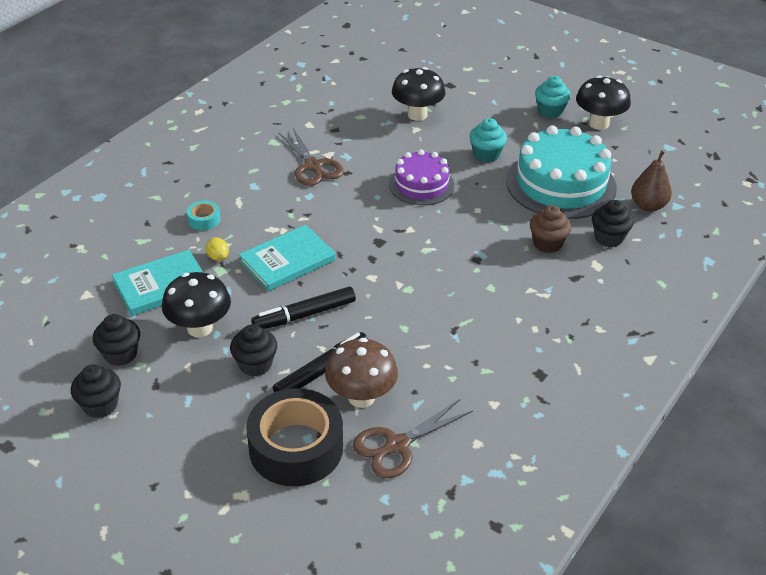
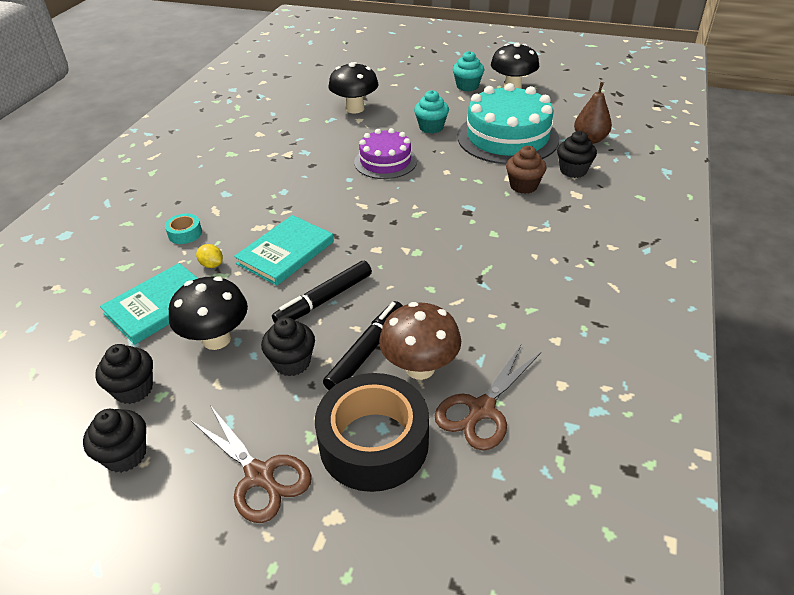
camera: 15 degrees left, 0 degrees up
brown scissors [279,128,344,186] -> brown scissors moved to [190,405,312,523]

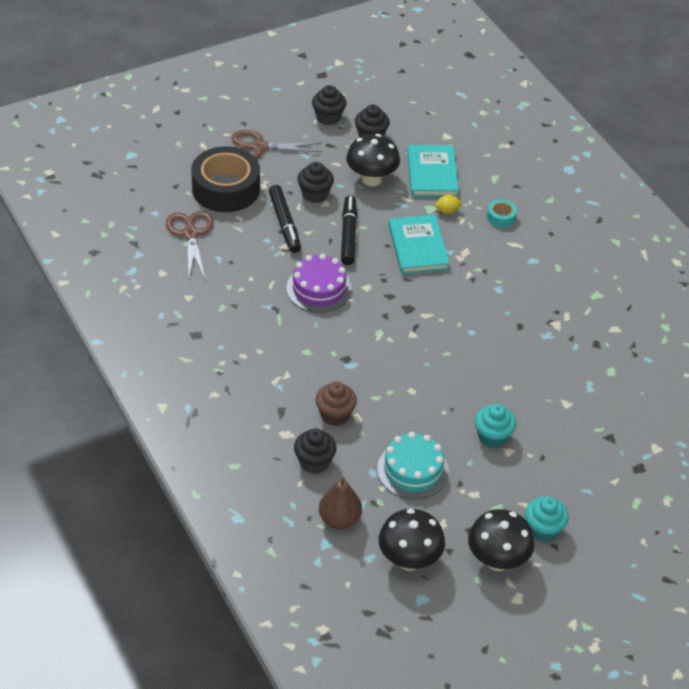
camera: 130 degrees right, 5 degrees up
black mushroom [329,62,378,114] -> black mushroom moved to [379,509,445,571]
purple cake [354,128,417,179] -> purple cake moved to [286,254,352,313]
brown mushroom [379,302,461,380] -> none
turquoise cake [457,83,559,164] -> turquoise cake [377,432,449,500], size x0.60

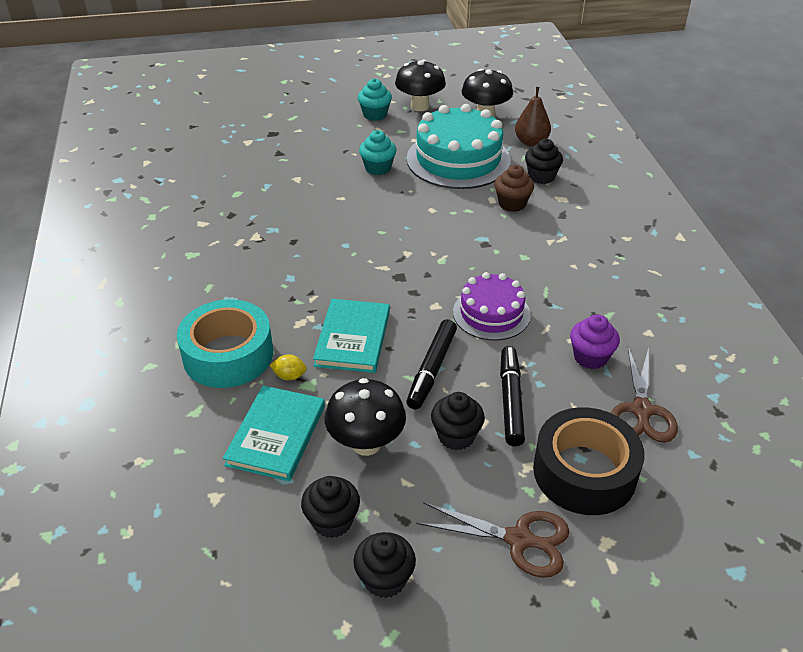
camera: 160 degrees left, 5 degrees down
turquoise cake [377,432,449,500] -> turquoise cake [406,104,511,189], size x1.68
turquoise tape [487,199,517,228] -> turquoise tape [177,299,273,388], size x2.36
none -> purple cupcake [570,314,620,369]

